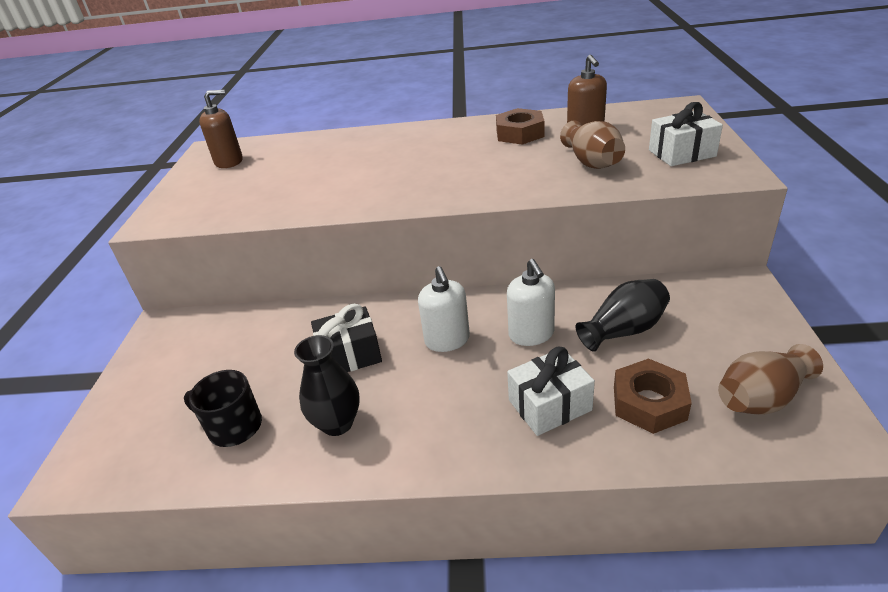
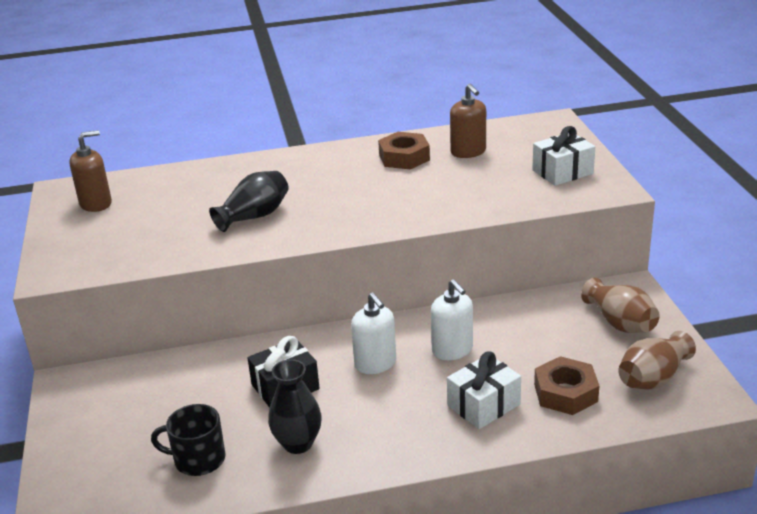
camera: 15 degrees left, 5 degrees down
brown vase [560,120,625,169] -> brown vase moved to [581,278,660,333]
black vase [575,279,670,352] -> black vase moved to [209,171,289,232]

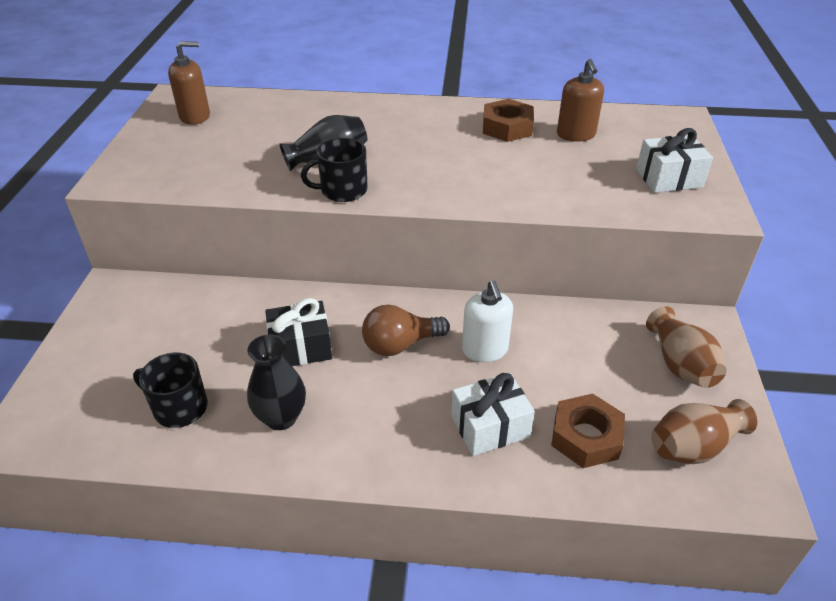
camera: 15 degrees right, 10 degrees up
white soap dispenser [351,292,396,374] -> brown light bulb [362,304,450,356]
none -> black mug [301,138,368,202]

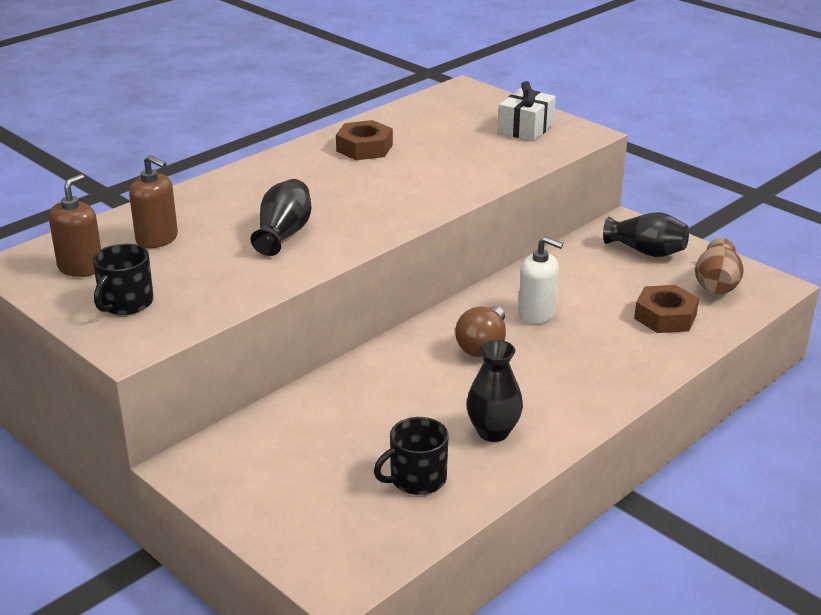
camera: 50 degrees left, 10 degrees down
black gift [265,298,332,366] -> none
black mug [301,138,368,202] -> black mug moved to [93,244,154,315]
white gift [451,373,535,456] -> none
brown soap dispenser [557,59,604,142] -> brown soap dispenser moved to [129,155,178,248]
brown vase [646,306,727,388] -> black vase [603,212,689,257]

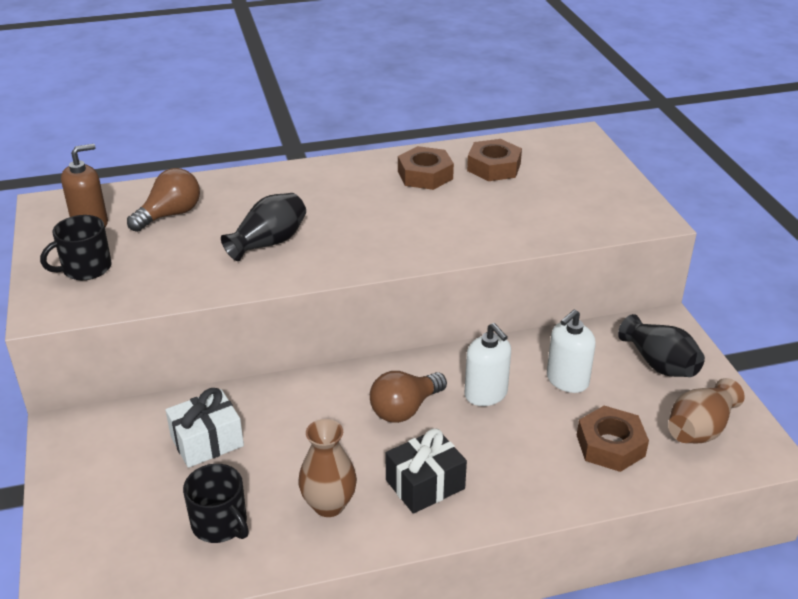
camera: 30 degrees right, 5 degrees up
brown soap dispenser [129,155,178,248] -> brown light bulb [127,168,200,232]
black mug [374,417,449,495] -> black mug turned 135 degrees counterclockwise [183,464,249,543]
black vase [467,340,523,442] -> brown vase [298,419,357,517]
white gift [498,81,556,141] -> white gift moved to [166,388,244,468]
none -> black gift [385,429,467,514]
none -> brown nut [467,139,522,181]
none -> white soap dispenser [547,309,596,393]

